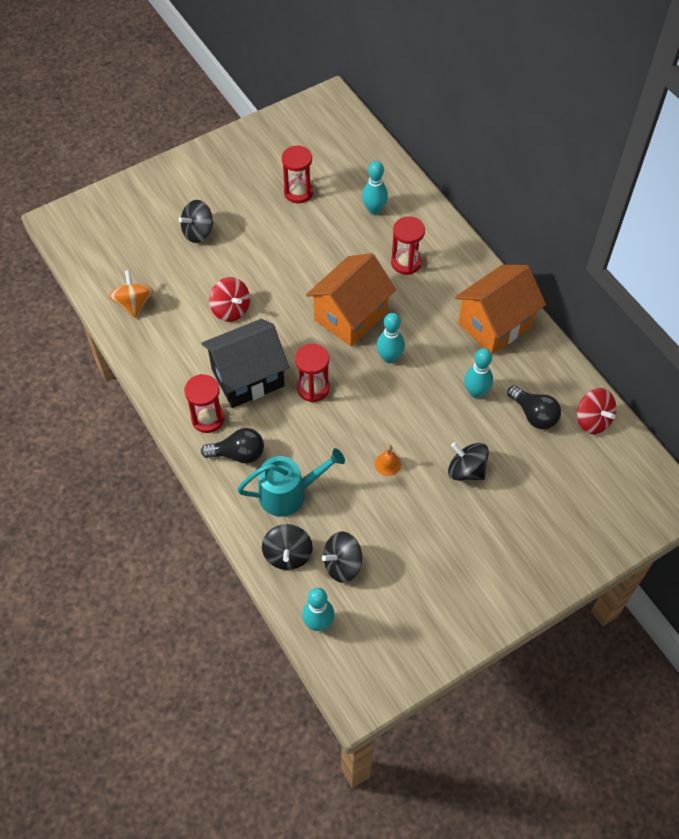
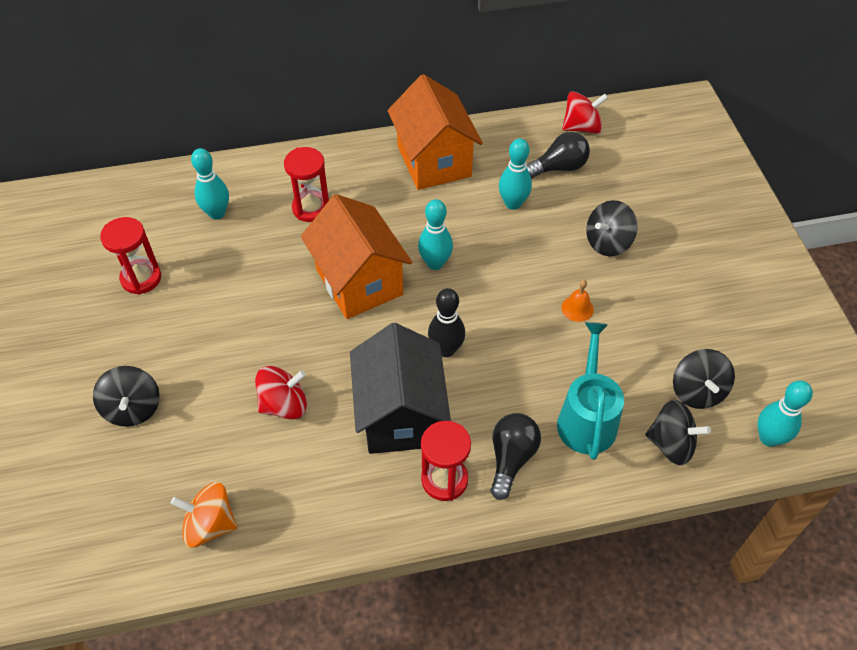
camera: 70 degrees left, 5 degrees down
red hourglass [295,343,330,402] -> black bowling pin [428,288,465,357]

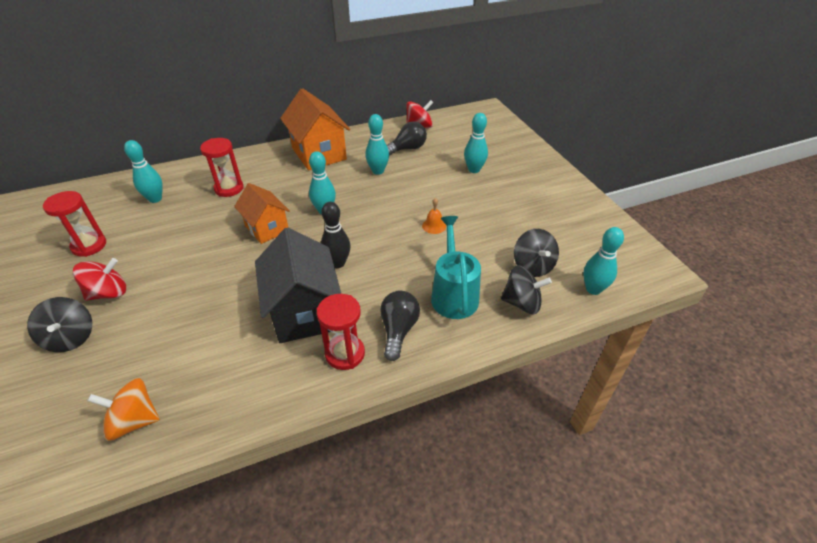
camera: 10 degrees left, 10 degrees down
red spinning top [255,366,307,420] -> red spinning top moved to [73,258,126,301]
orange house [301,194,412,319] -> orange house [234,183,290,244], size x0.64
black spinning top [586,200,638,256] -> none
none -> turquoise bowling pin [464,113,488,173]

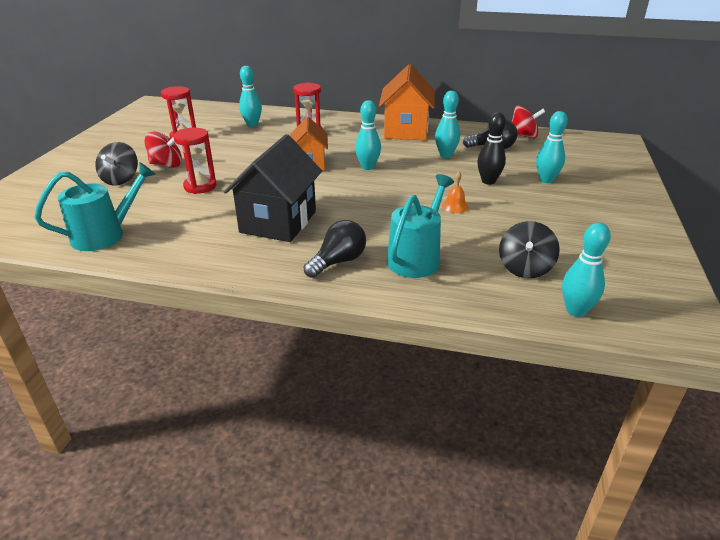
camera: 35 degrees right, 10 degrees down
orange spinning top [87,378,160,441] -> turquoise watering can [34,162,156,251]
red hourglass [317,294,365,370] -> red hourglass moved to [173,128,216,194]
black bowling pin [321,202,351,268] -> black bowling pin moved to [477,112,506,185]
black spinning top [501,265,552,314] -> none

